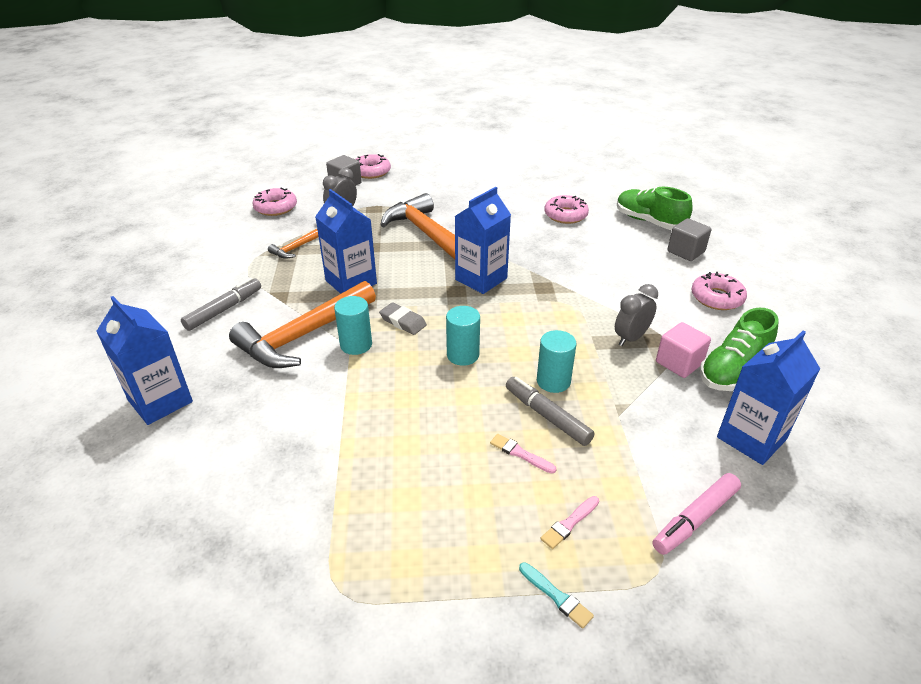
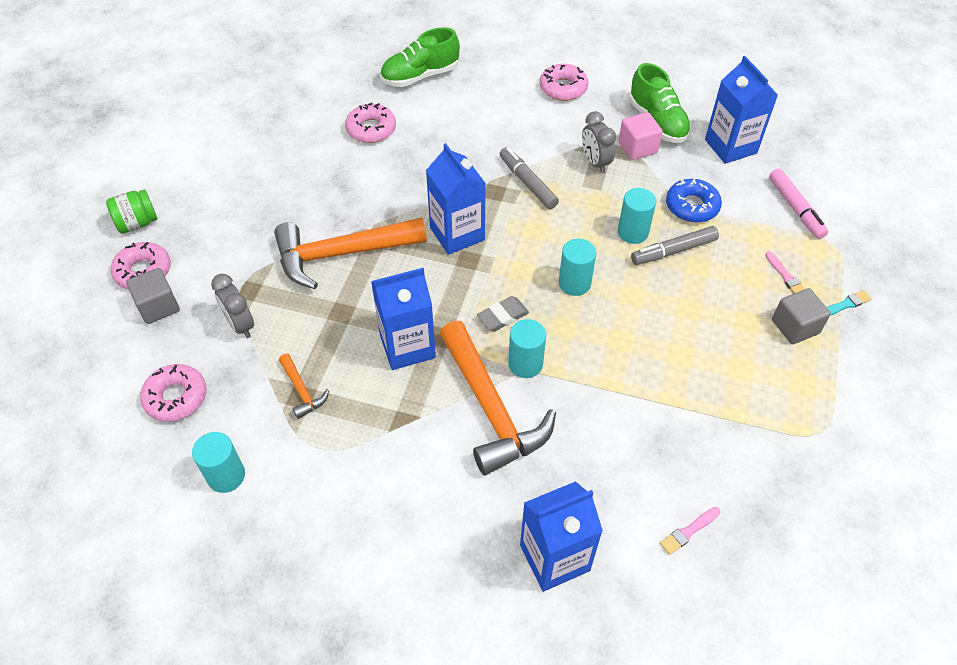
camera: 70 degrees left, 15 degrees up
grey marker [181,278,261,331] -> grey marker moved to [500,147,559,209]
pink brush [490,434,556,473] -> pink brush moved to [660,507,721,555]
grey cube [667,218,712,261] -> grey cube moved to [772,288,831,345]
none -> green jar [106,189,158,234]
none -> turquoise cylinder [192,432,245,493]
none -> blue donut [666,178,722,223]

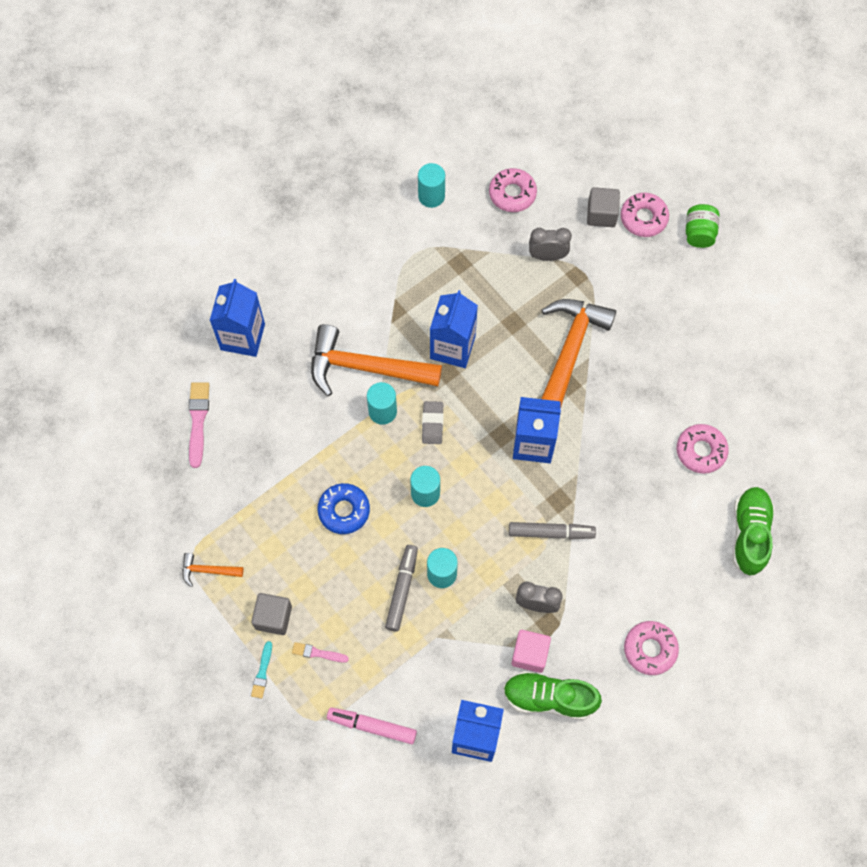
camera: 125 degrees right, 15 degrees up
orange hammer [279,354,329,419] -> orange hammer moved to [182,553,243,587]
pink brush [660,507,721,555] -> pink brush [188,382,209,468], size x1.68
blue donut [666,178,722,223] -> blue donut moved to [317,483,370,534]

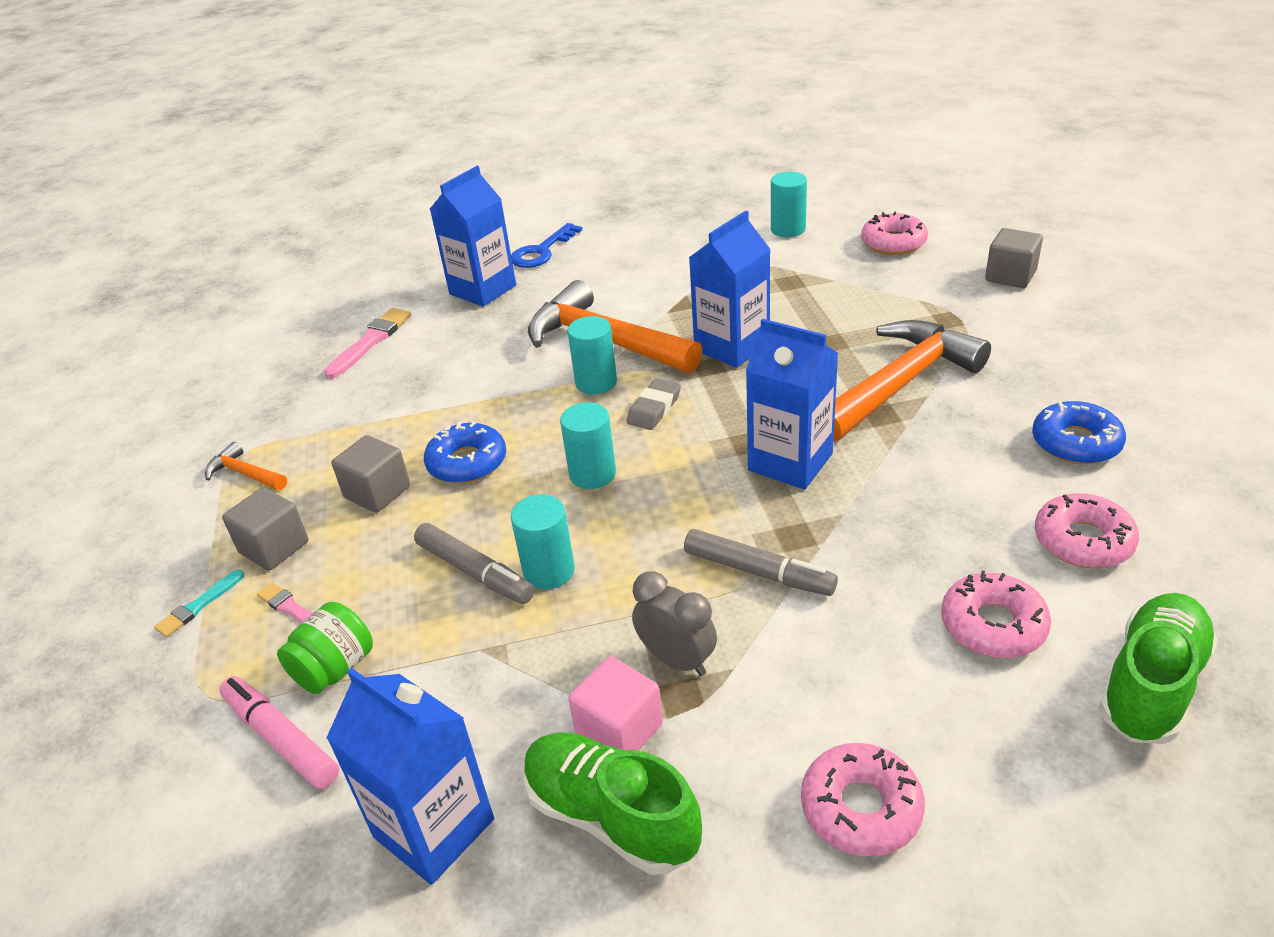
camera: 30 degrees right, 30 degrees down
grey marker [385,545,418,631] -> grey marker turned 90 degrees clockwise [414,523,535,604]
grey clock [529,228,572,261] -> none
pink donut [621,193,669,237] -> pink donut moved to [941,571,1051,658]
green jar [686,204,719,248] -> green jar moved to [277,602,373,694]
none -> grey cube [331,435,410,513]
none -> blue key [511,223,582,268]
none -> blue donut [1032,401,1126,464]

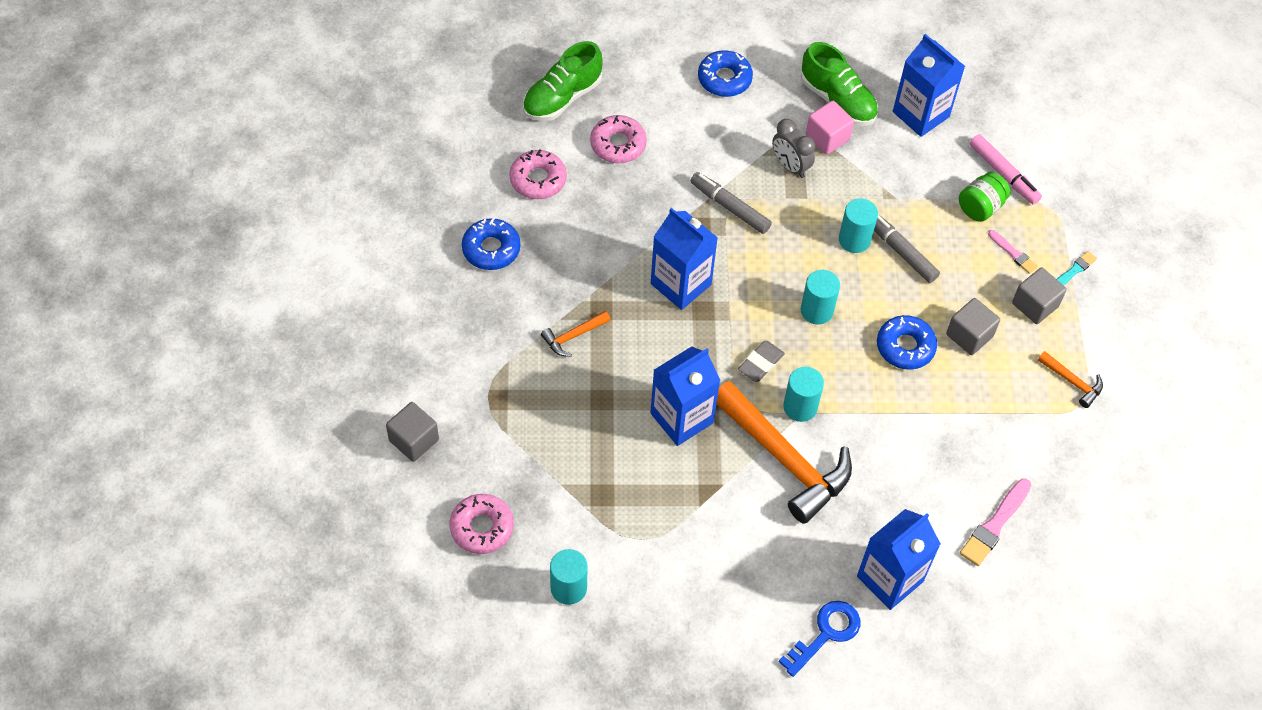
camera: 175 degrees left, 20 degrees up
pink donut [801,743,925,856] -> blue donut [698,50,753,97]
orange hammer [833,320,991,442] -> orange hammer [541,311,610,357], size x0.44

